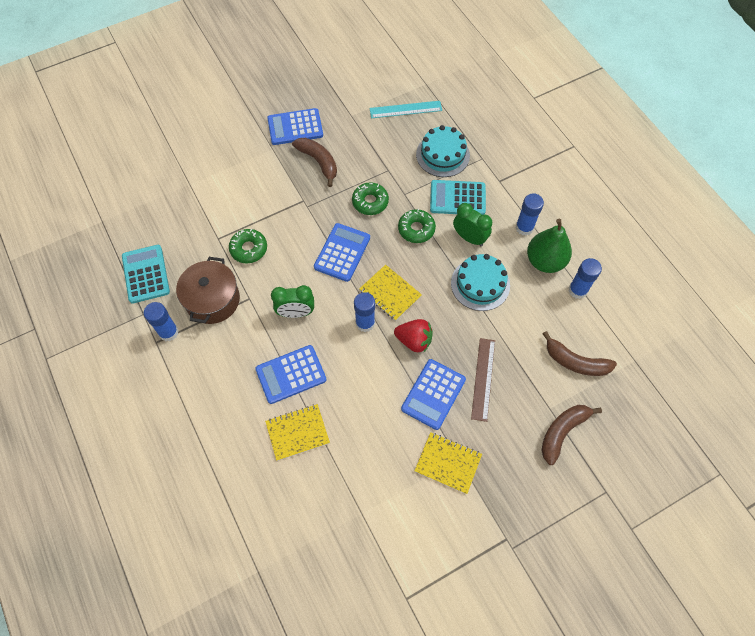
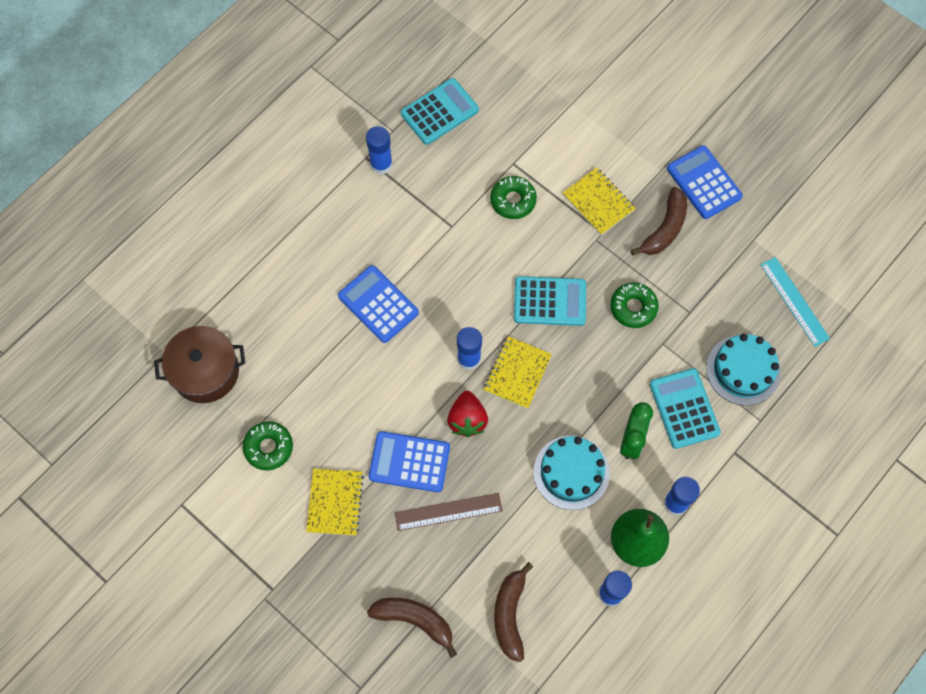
camera: 70 degrees right, 5 degrees up
brown pot [176,257,240,324] -> brown pot moved to [154,326,245,403]
yellow notebook [265,404,330,461] -> yellow notebook moved to [563,168,636,235]
green clock [271,285,314,318] -> none
blue calculator [314,223,370,282] -> turquoise calculator [514,276,586,326]
green donut [398,209,436,243] -> green donut moved to [243,421,293,470]

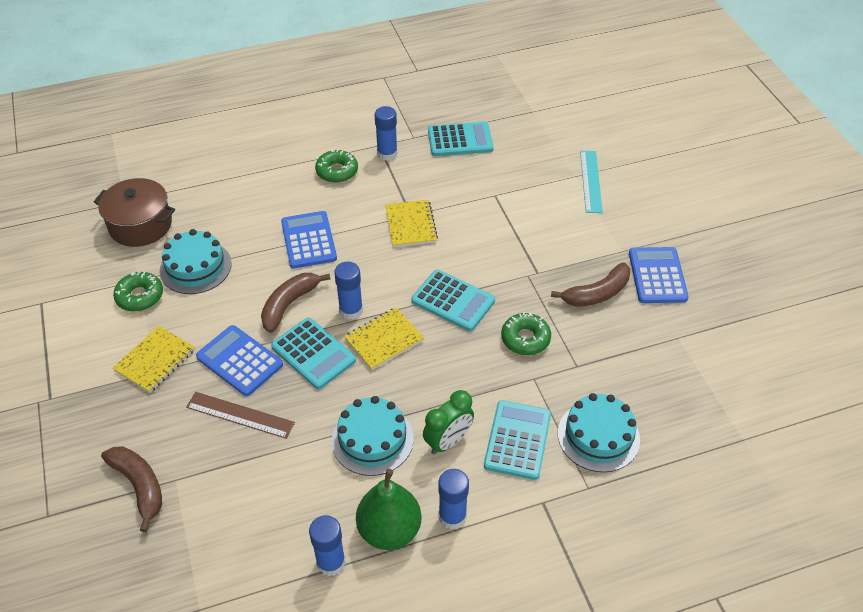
camera: 30 degrees right, 20 degrees down
red strawberry [447,391,488,437] -> turquoise calculator [271,317,356,389]
green donut [490,176,537,219] -> green donut moved to [315,149,358,183]
brown banana [494,562,533,662] -> brown banana moved to [261,273,330,333]
yellow notebook [563,168,636,235] -> yellow notebook moved to [385,200,438,247]
turquoise ruler [761,257,830,347] -> turquoise ruler moved to [580,151,603,213]
none -> turquoise cake [160,229,232,294]

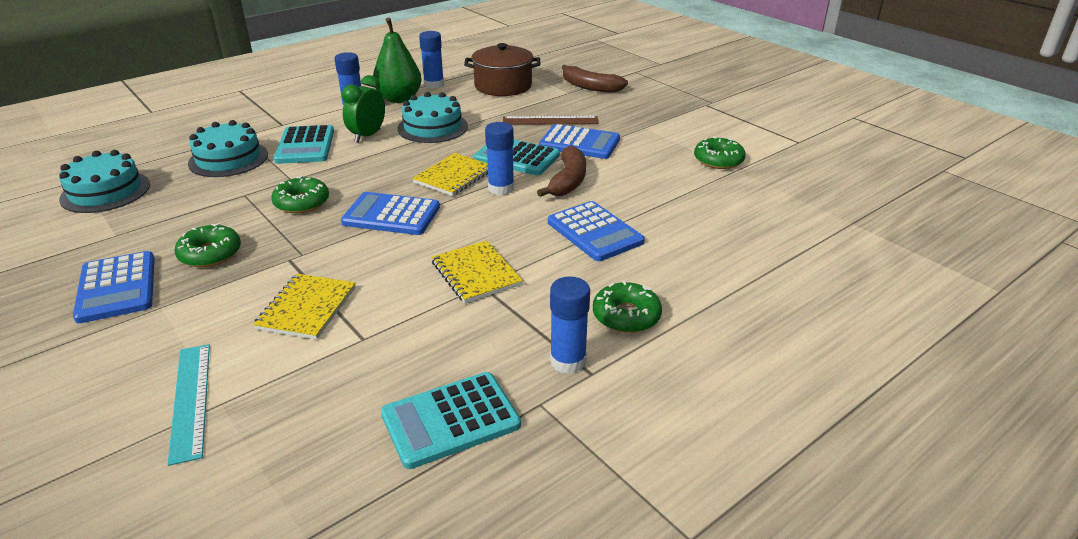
camera: 160 degrees right, 15 degrees down
brown pot [94,178,175,247] -> brown pot moved to [464,43,540,96]
yellow notebook [113,326,195,393] -> yellow notebook moved to [253,274,356,339]
turquoise cake [160,229,232,294] -> turquoise cake moved to [59,150,150,213]
turquoise calculator [411,270,495,331] -> blue calculator [341,192,440,235]
brown banana [551,262,630,307] -> green donut [174,223,241,267]

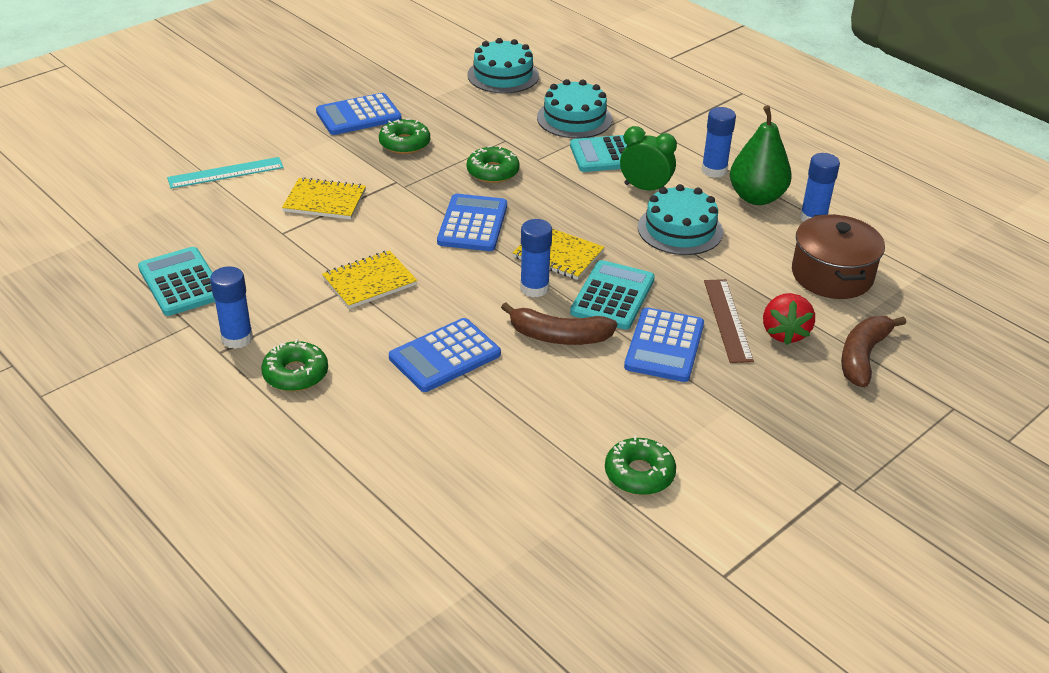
camera: 85 degrees right, 5 degrees up
none -> red strawberry [763,293,815,345]

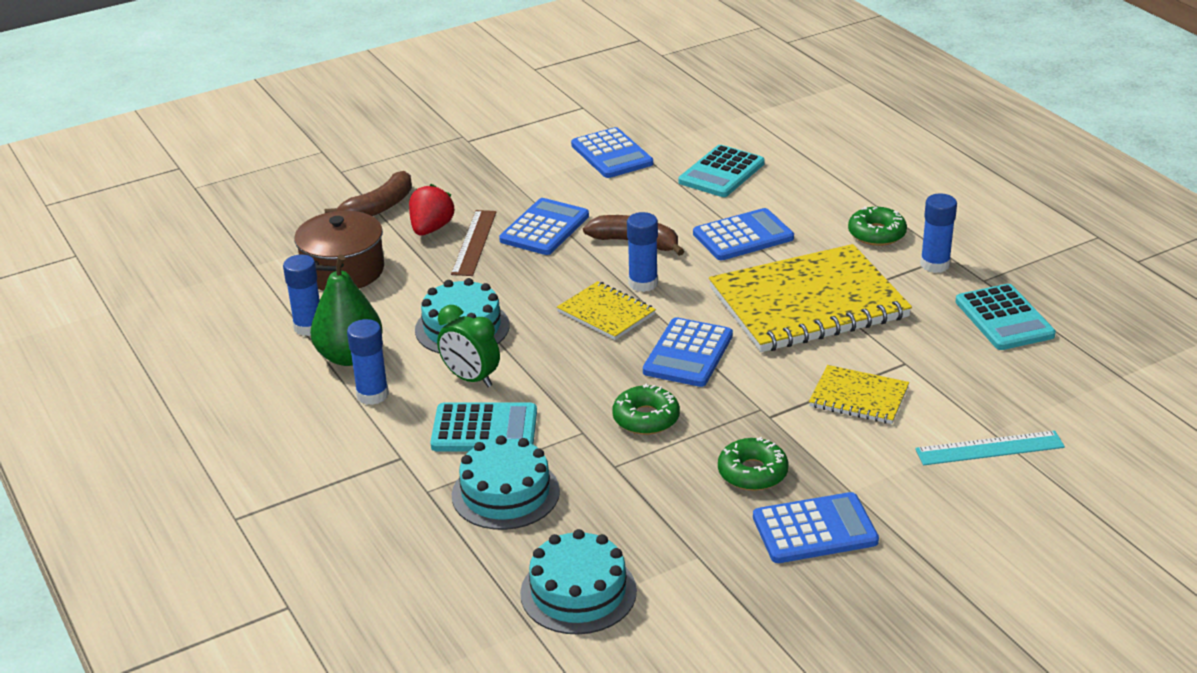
camera: 165 degrees left, 5 degrees down
yellow notebook [322,250,417,309] -> yellow notebook [709,244,912,352], size x2.07
turquoise calculator [570,260,655,330] -> turquoise calculator moved to [678,145,765,197]
green donut [605,436,676,495] -> blue calculator [571,127,653,178]

